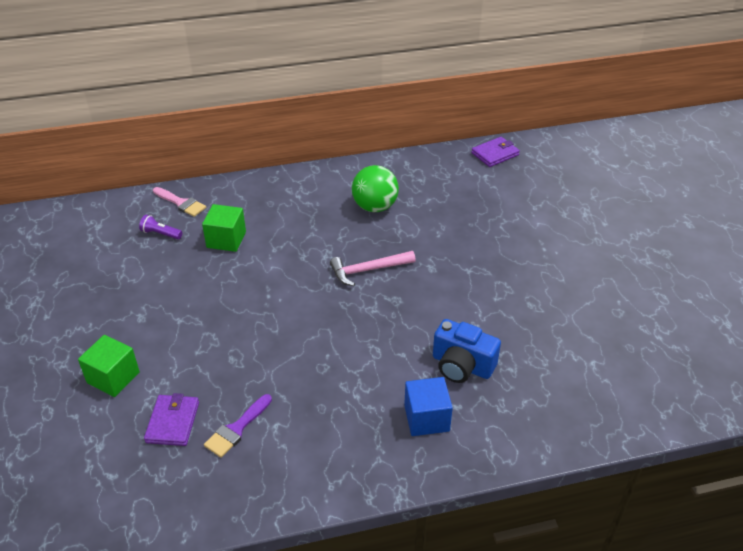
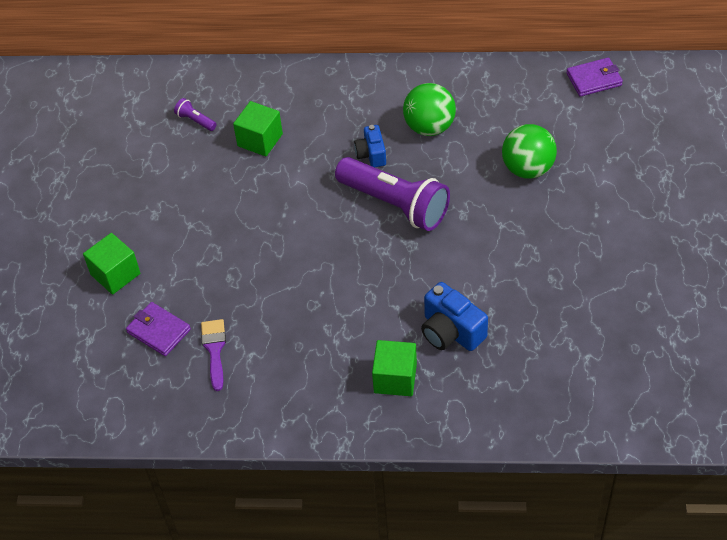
camera: 20 degrees right, 10 degrees up
purple wallet [144,393,199,446] -> purple wallet turned 75 degrees counterclockwise [126,302,191,356]
pink brush [153,187,206,217] -> none
purple brush [204,394,272,458] -> purple brush turned 120 degrees clockwise [201,319,226,391]
pink hammer [330,251,416,286] -> purple flashlight [335,157,450,231]
blue cube [404,377,453,436] -> green cube [372,340,417,396]
none -> blue camera [354,125,386,167]
none -> green ball [502,124,557,179]

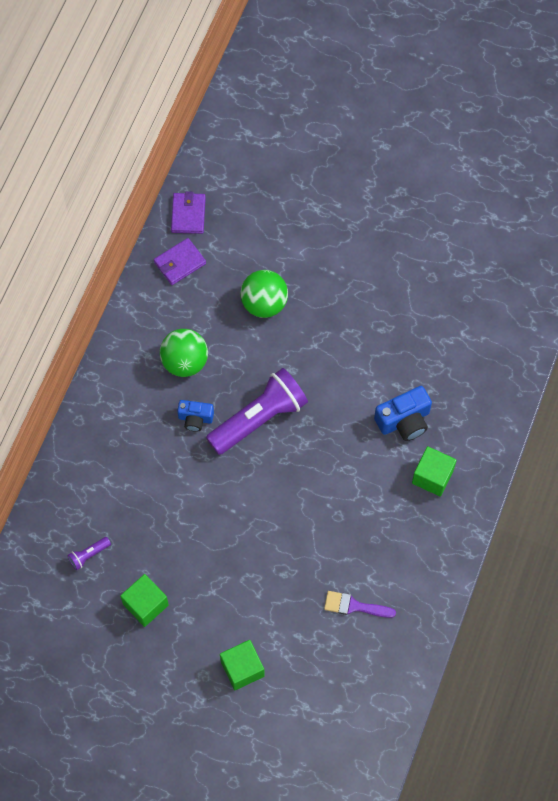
camera: 75 degrees left, 15 degrees up
purple wallet [126,302,191,356] -> purple wallet moved to [154,238,206,285]
green cube [233,101,283,157] -> green cube moved to [120,574,169,627]

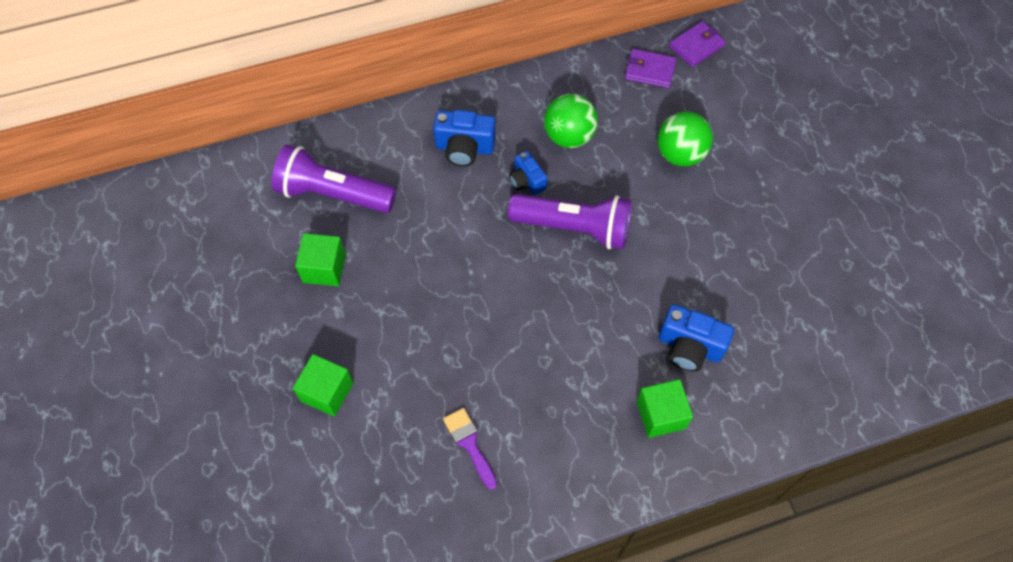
camera: 50 degrees right, 5 degrees down
purple flashlight [68,537,111,570] -> purple flashlight [272,144,396,213], size x2.47
none -> blue camera [433,110,496,167]

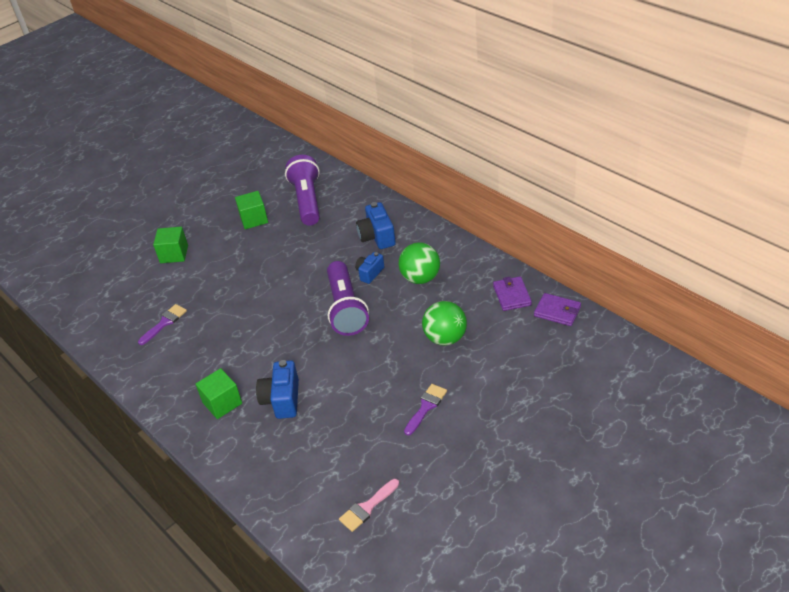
camera: 70 degrees right, 20 degrees down
none -> pink brush [339,479,399,532]
none -> purple brush [404,384,447,436]

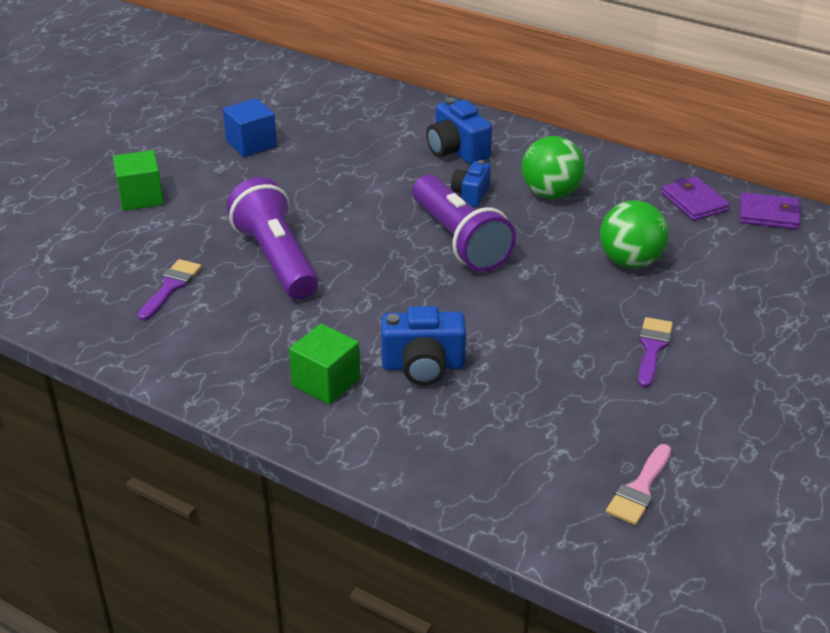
camera: 20 degrees left, 5 degrees down
green cube [235,191,268,229] -> blue cube [223,98,277,157]
blue camera [256,360,299,419] -> blue camera turned 75 degrees counterclockwise [381,306,466,385]
purple flashlight [285,155,320,226] -> purple flashlight moved to [227,177,318,300]

